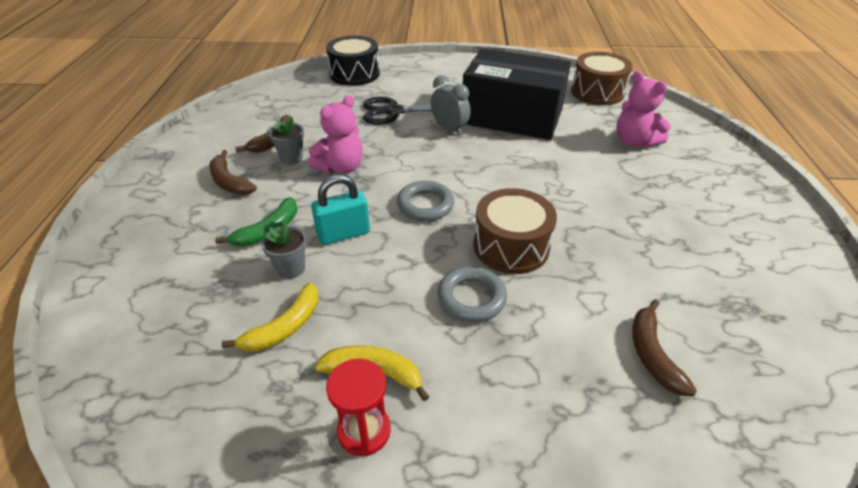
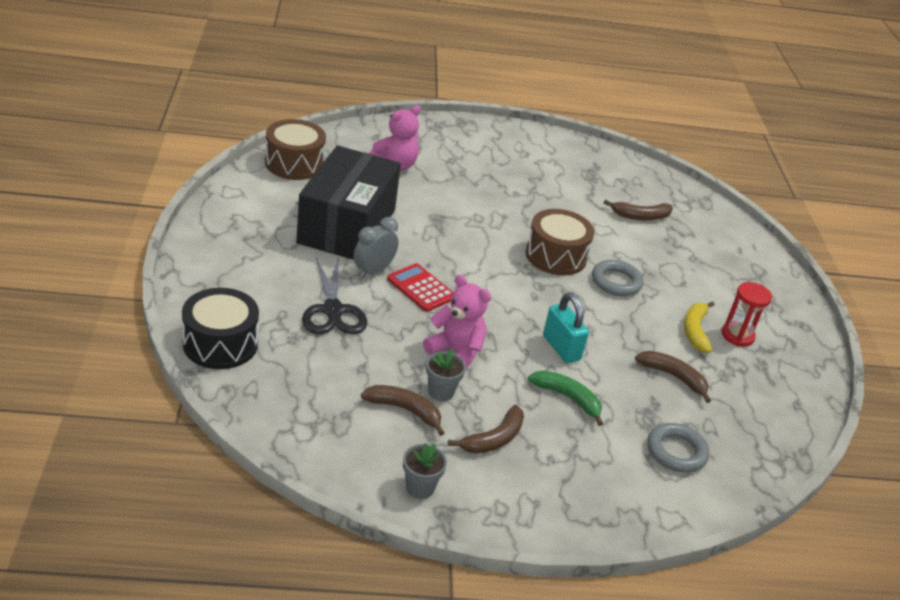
camera: 100 degrees left, 5 degrees down
yellow banana [222,282,319,351] -> brown banana [635,351,711,403]
grey flower pot [261,222,307,279] -> grey flower pot moved to [403,443,447,499]
grey ring [397,181,455,221] -> grey ring moved to [647,423,709,473]
none -> red calculator [387,263,453,312]

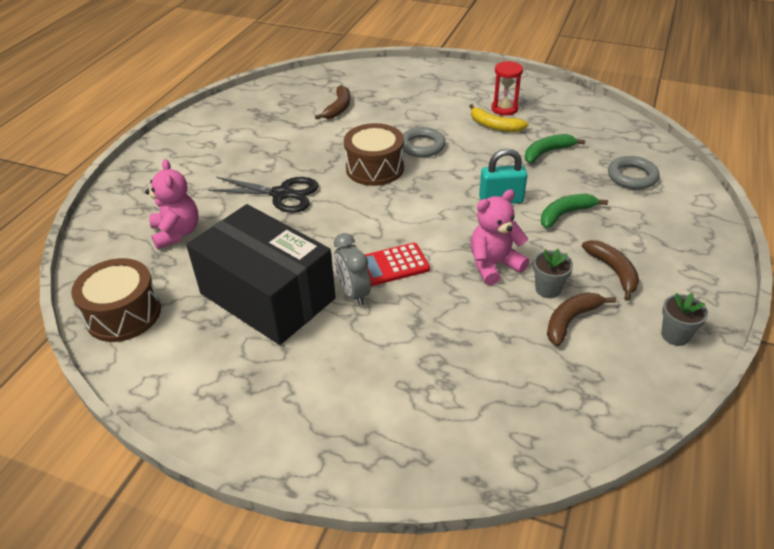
camera: 60 degrees left, 5 degrees up
black drum [182,288,259,369] -> none
black scissors [302,256,367,334] -> black scissors moved to [209,177,319,213]
brown banana [635,351,711,403] -> green banana [525,134,585,163]

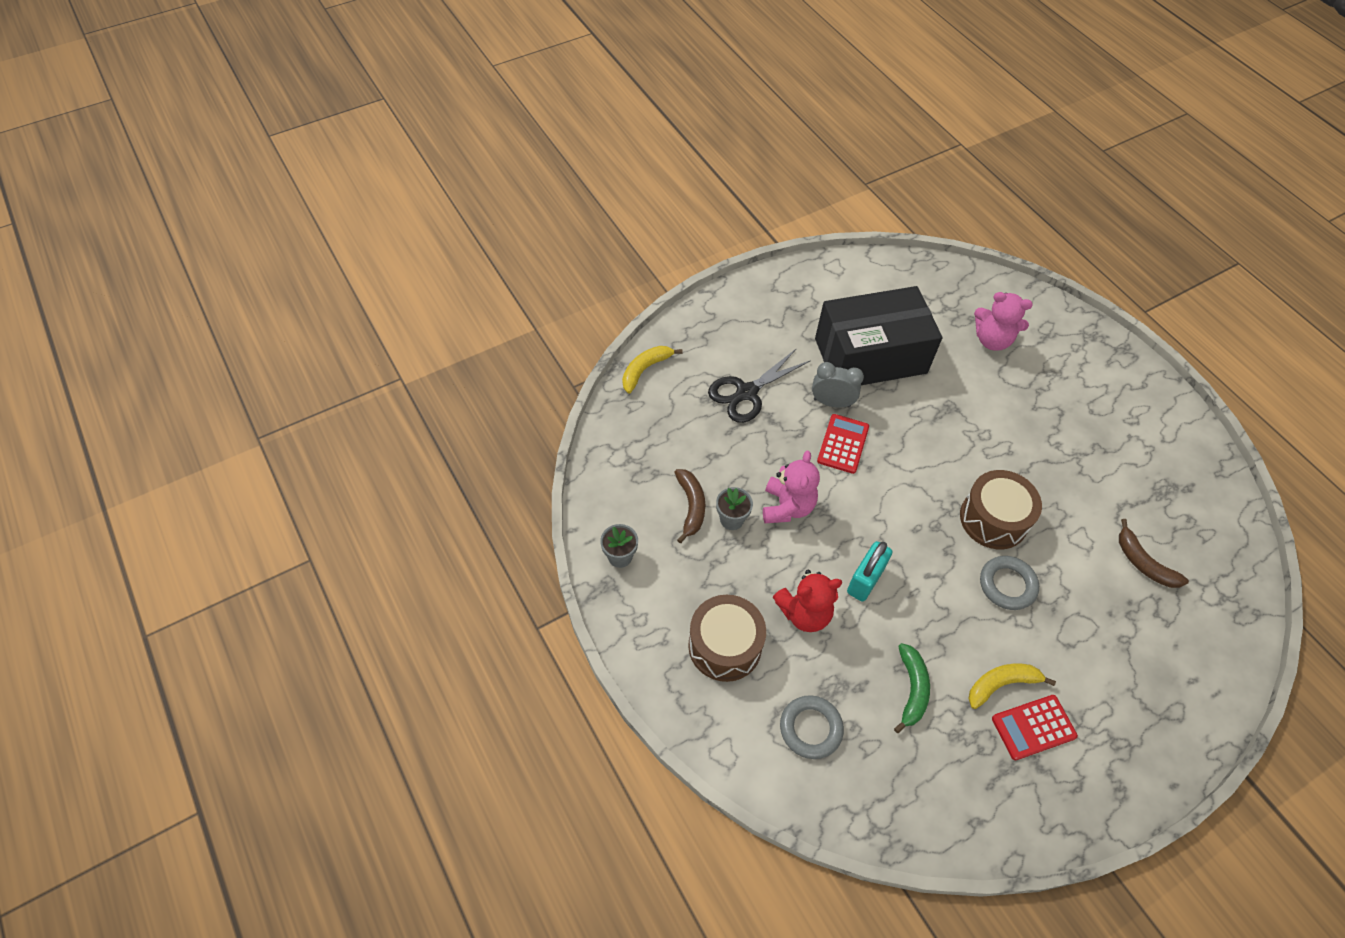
camera: 125 degrees right, 15 degrees up
brown drum [71,258,161,342] -> brown drum moved to [688,595,766,682]
black scissors [209,177,319,213] -> black scissors moved to [708,348,811,423]
red hourglass [491,61,523,116] -> red calculator [992,695,1078,760]
green banana [541,193,608,228] -> red teddy bear [773,570,842,632]
brown banana [582,240,639,301] -> none
none -> yellow banana [622,346,683,393]

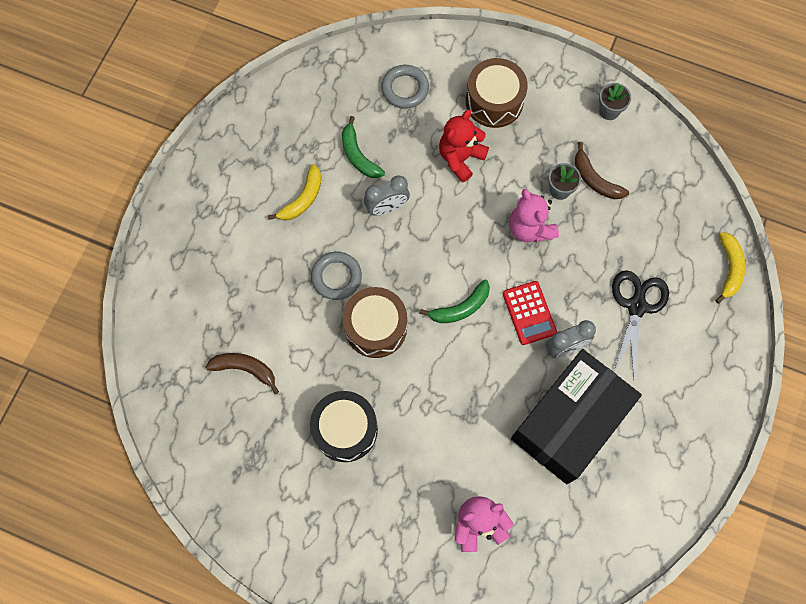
camera: 145 degrees right, 15 degrees up
turquoise padlock [847,541,892,602] -> none
red calculator [992,695,1078,760] -> none
none -> black drum [310,391,378,462]
none -> grey clock [364,176,410,215]
none -> green banana [419,280,490,323]

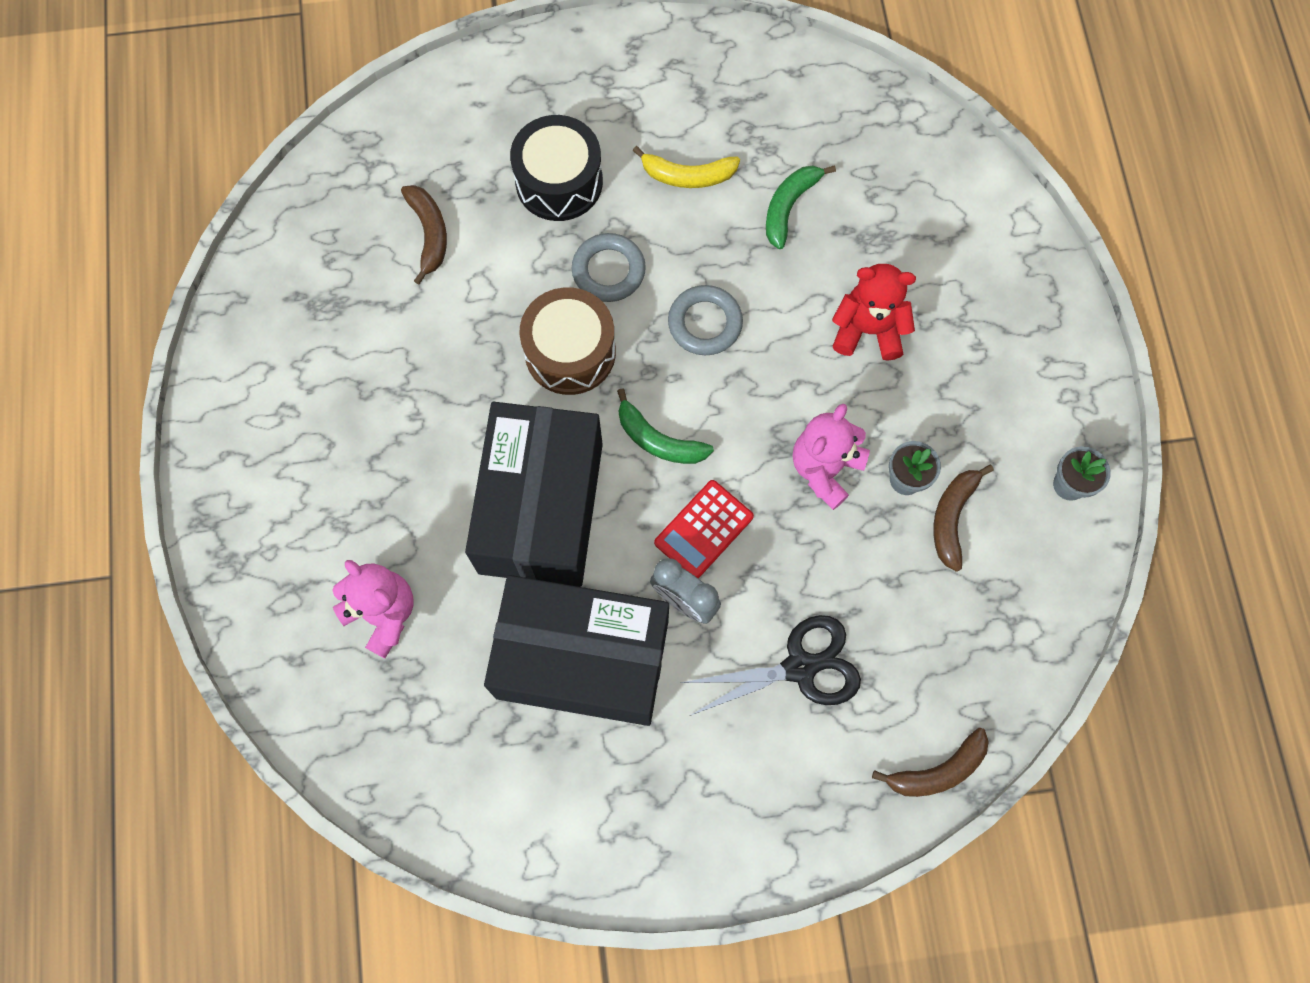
camera: 60 degrees right, 0 degrees up
black drum [310,391,378,462] -> black drum moved to [510,115,603,221]
grey clock [364,176,410,215] -> none
grey ring [381,65,429,109] -> grey ring moved to [668,285,743,355]
brown drum [466,58,528,128] -> none
yellow banana [715,232,745,304] -> brown banana [872,728,989,797]
none -> black box [465,402,603,587]

